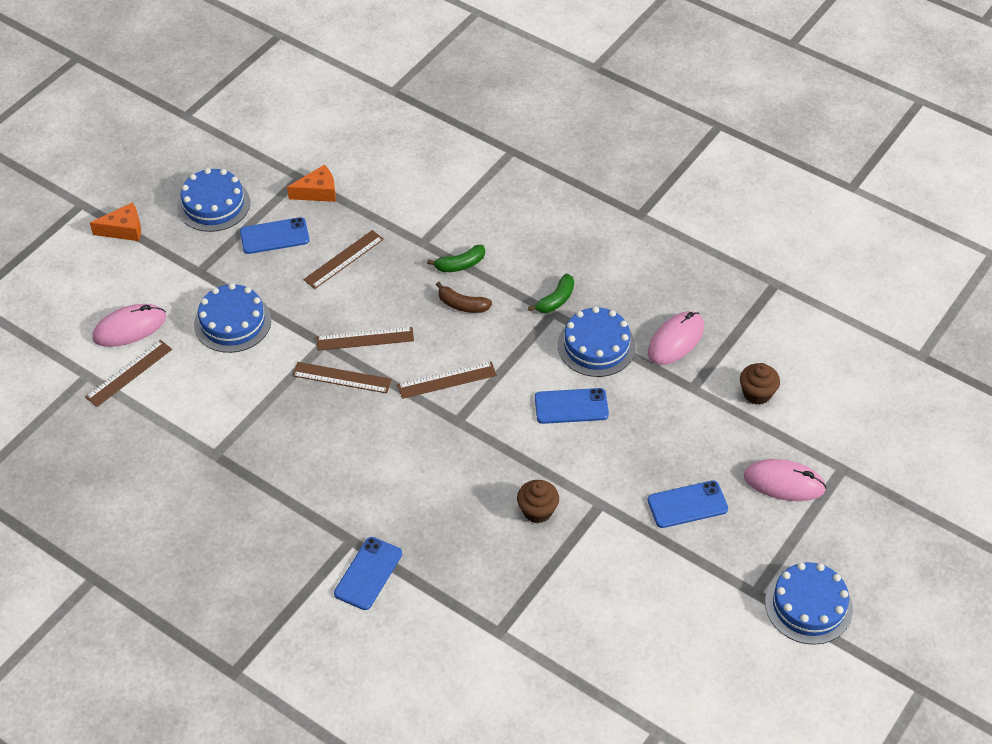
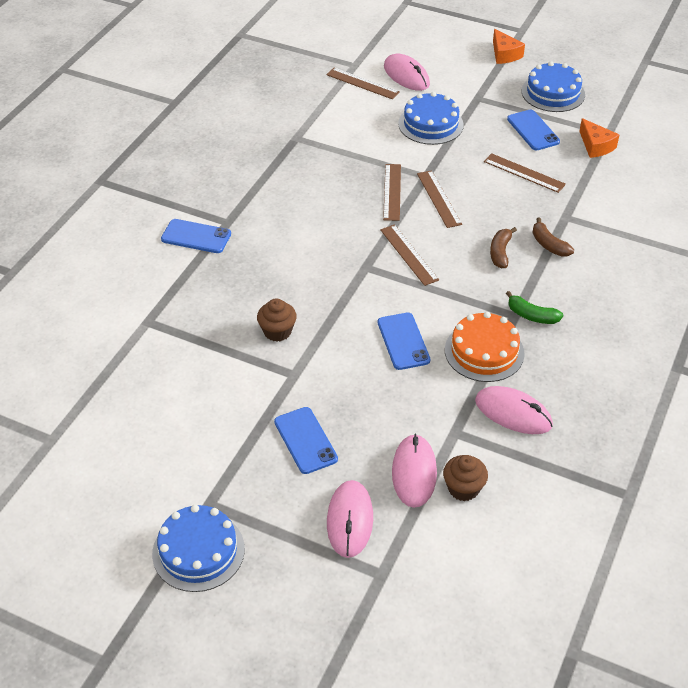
camera: 80 degrees right, 5 degrees down
green banana [427,245,485,272] -> brown banana [532,218,574,257]
blue cake [558,306,636,377] -> orange cake [445,312,525,382]
none -> pink mouse [392,434,437,508]

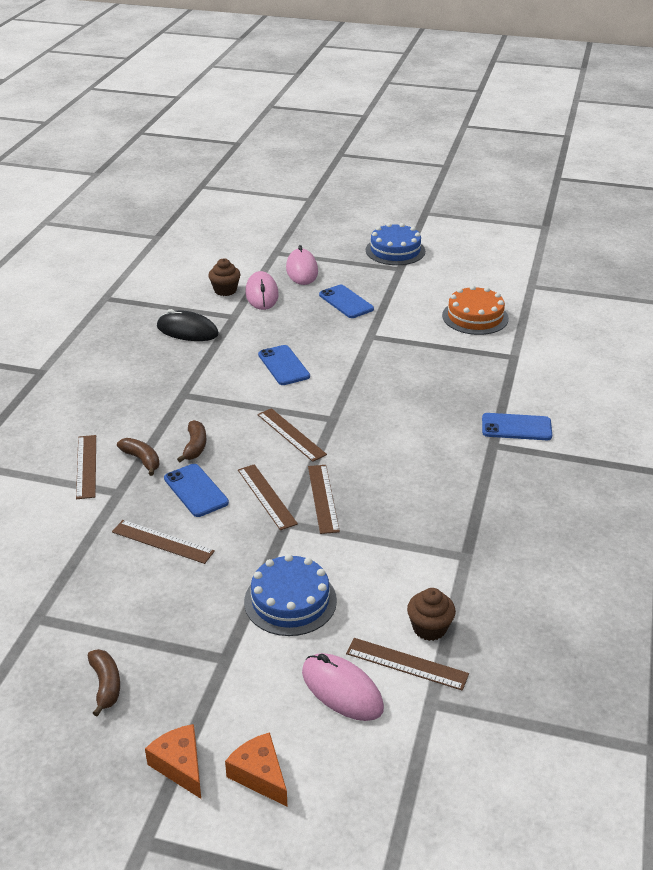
camera: 170 degrees right, 10 degrees down
brown cupcake [257,299,297,342] -> brown cupcake moved to [407,588,456,641]
orange cake [445,312,525,382] -> orange cake moved to [442,285,509,335]
pink mouse [475,386,553,434] -> black mouse [157,309,219,341]
green banana [506,291,563,324] -> none
blue phone [507,110,560,150] -> blue phone moved to [164,464,229,517]
blue cake [521,61,585,112] -> brown banana [88,649,120,716]
orange cheese [579,118,619,158] -> orange cheese moved to [225,732,287,807]
none -> brown ruler [76,435,96,499]

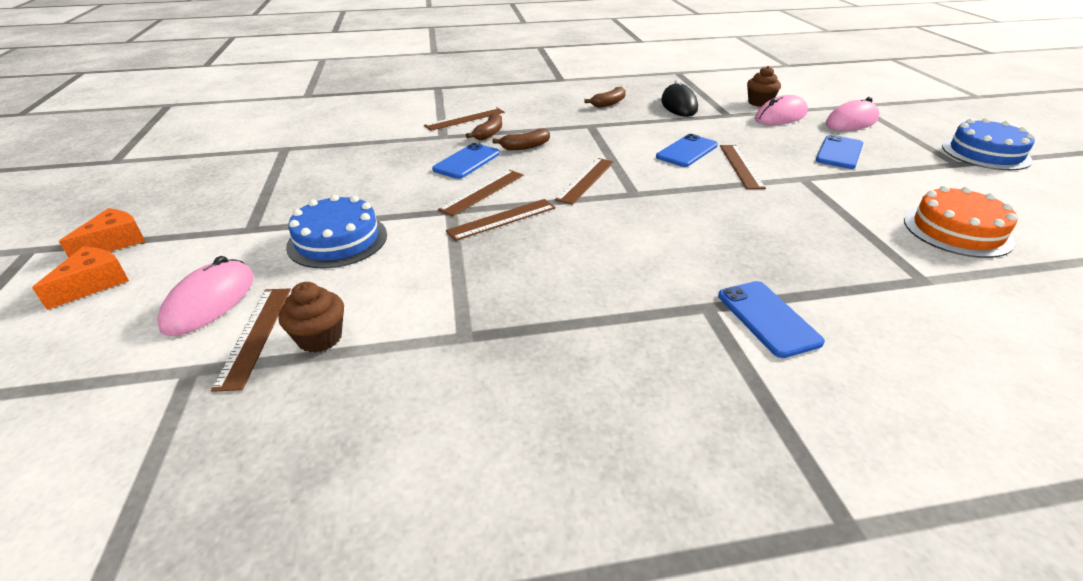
camera: 65 degrees right, 0 degrees up
brown banana [88,649,120,716] -> brown banana moved to [584,86,626,108]
brown ruler [112,520,215,564] -> brown ruler moved to [720,145,766,189]

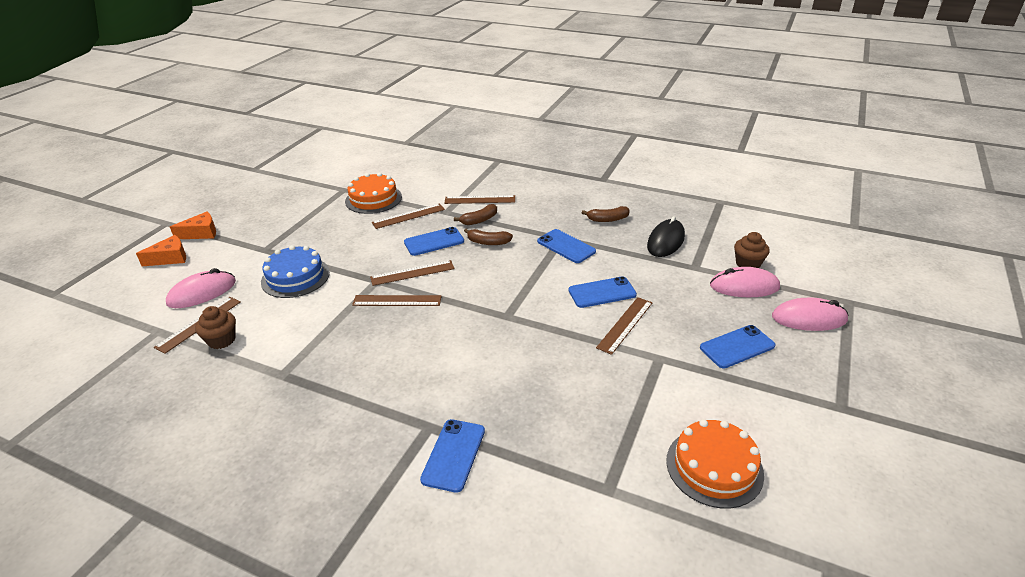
camera: 35 degrees right, 0 degrees up
brown ruler [555,158,614,205] -> brown ruler moved to [372,203,445,229]
blue cake [942,118,1035,170] -> none
none -> orange cake [345,173,402,214]
none -> blue phone [537,229,596,263]

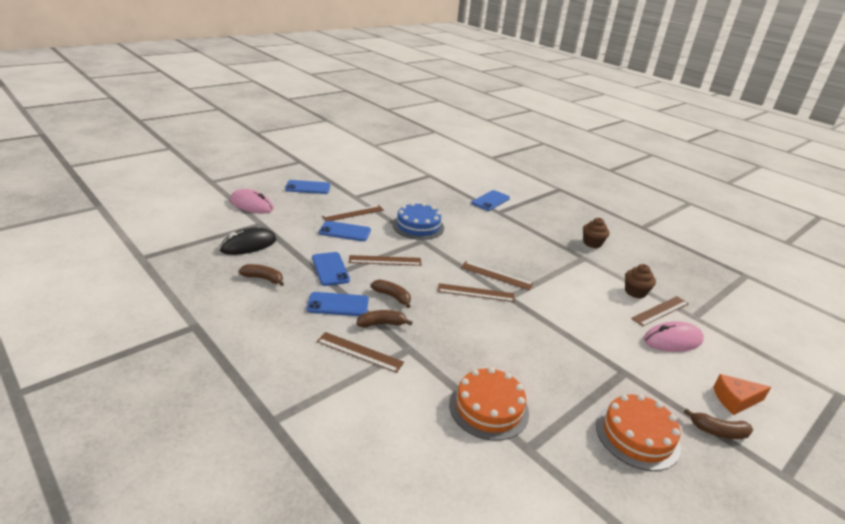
camera: 160 degrees left, 5 degrees down
orange cheese [170,211,216,239] -> brown banana [684,409,753,439]
blue cake [261,245,330,298] -> blue cake moved to [393,202,444,240]
brown ruler [372,203,445,229] -> brown ruler moved to [349,255,422,266]
blue phone [404,227,464,256] -> blue phone moved to [306,292,369,316]
orange cake [666,419,764,508] -> orange cake moved to [596,394,681,471]
brown cupcake [734,232,770,268] -> brown cupcake moved to [583,218,610,248]
pink mouse [772,297,849,331] -> none

